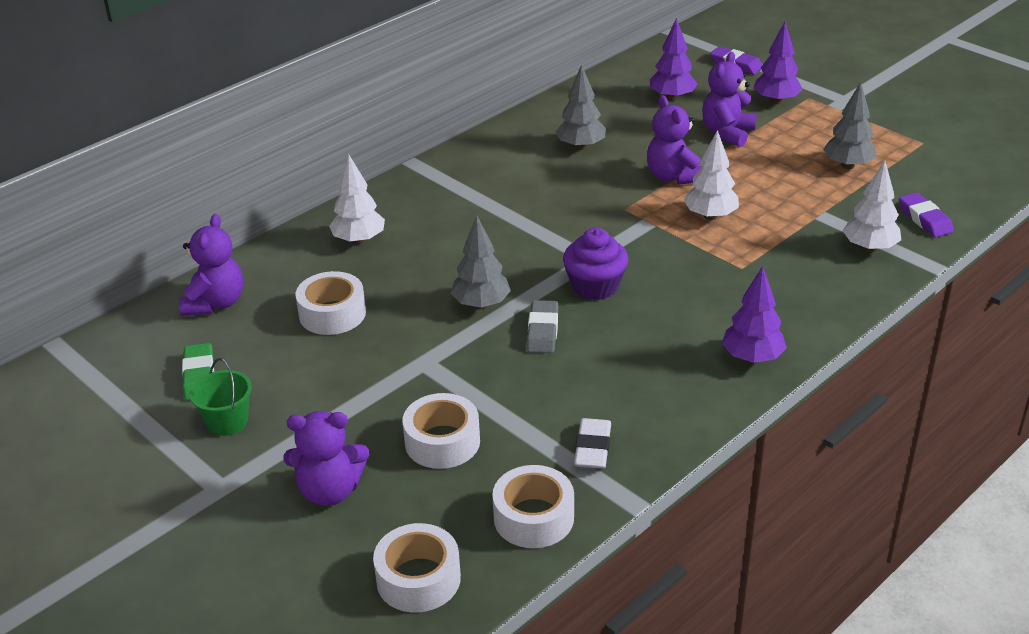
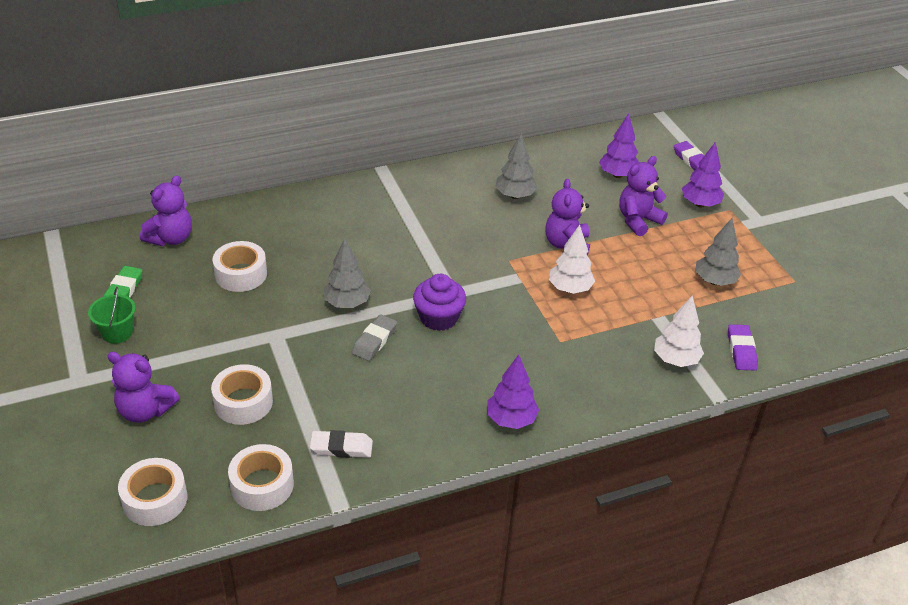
camera: 20 degrees right, 5 degrees up
white tree [329,155,385,244] -> none
white eraser [574,418,611,469] -> white eraser turned 60 degrees clockwise [310,430,373,458]

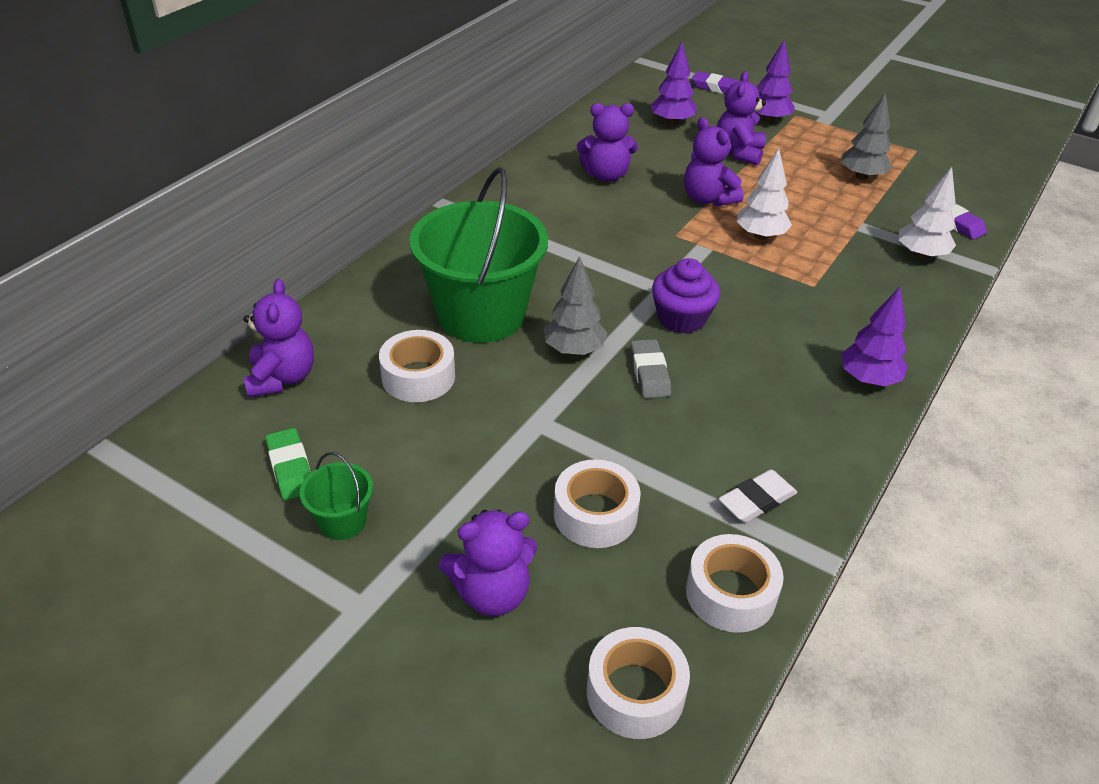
camera: 35 degrees left, 0 degrees up
grey tree [495,133,538,199] -> purple teddy bear [577,103,638,182]
none -> green bucket [409,167,548,343]

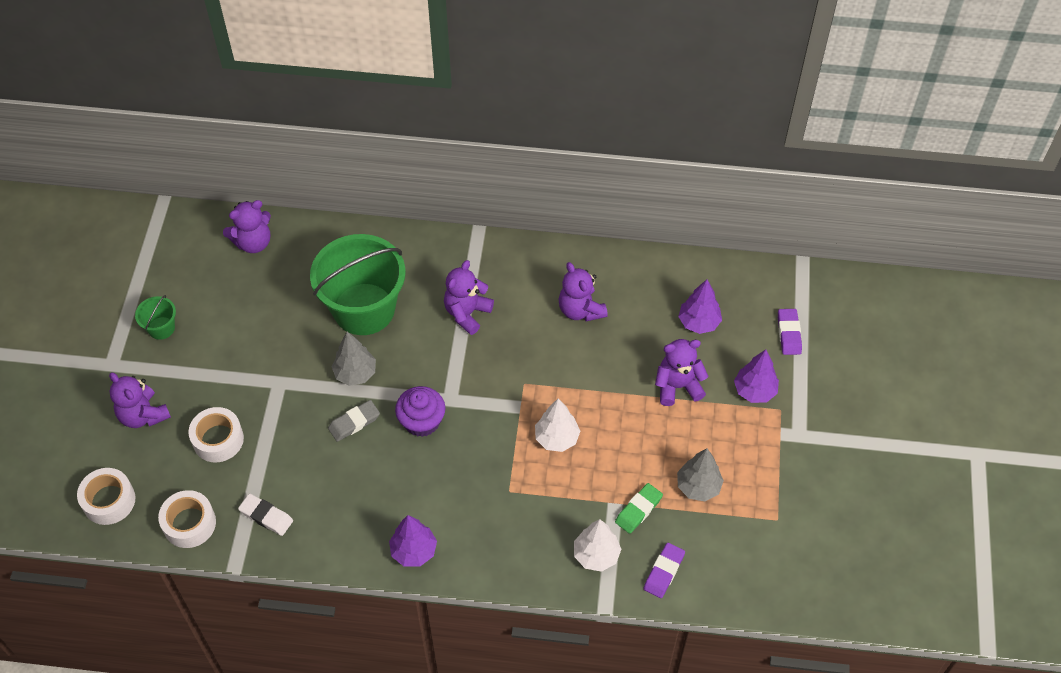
camera: 65 degrees right, 15 degrees up
green eraser [265,428,311,500] -> green eraser moved to [615,483,663,534]
white tape [379,330,455,402] -> none
purple teddy bear [684,117,744,207] -> purple teddy bear moved to [444,260,494,335]

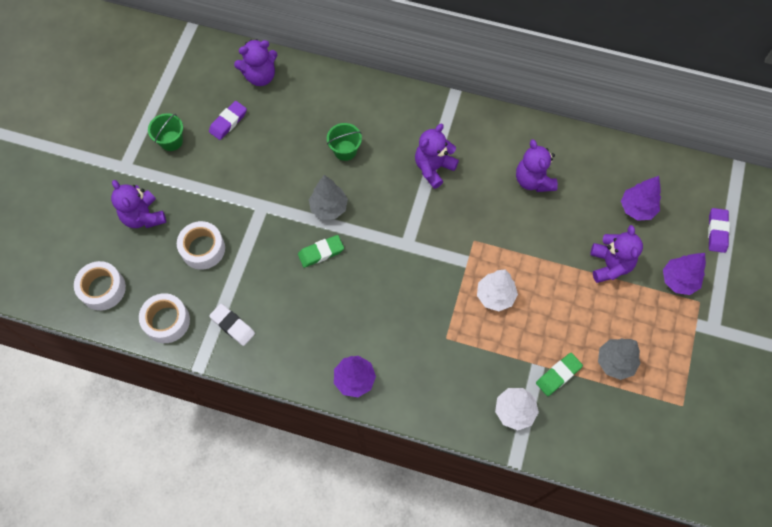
camera: 10 degrees right, 10 degrees up
green bucket [310,234,405,335] -> green bucket [327,123,362,161], size x0.43
grey eraser [328,400,380,442] -> green eraser [298,235,344,268]
purple cupcake [395,386,445,437] -> none
purple eraser [644,543,685,598] -> purple eraser moved to [209,101,247,140]
purple teddy bear [655,339,709,406] -> purple teddy bear turned 90 degrees clockwise [590,225,643,283]

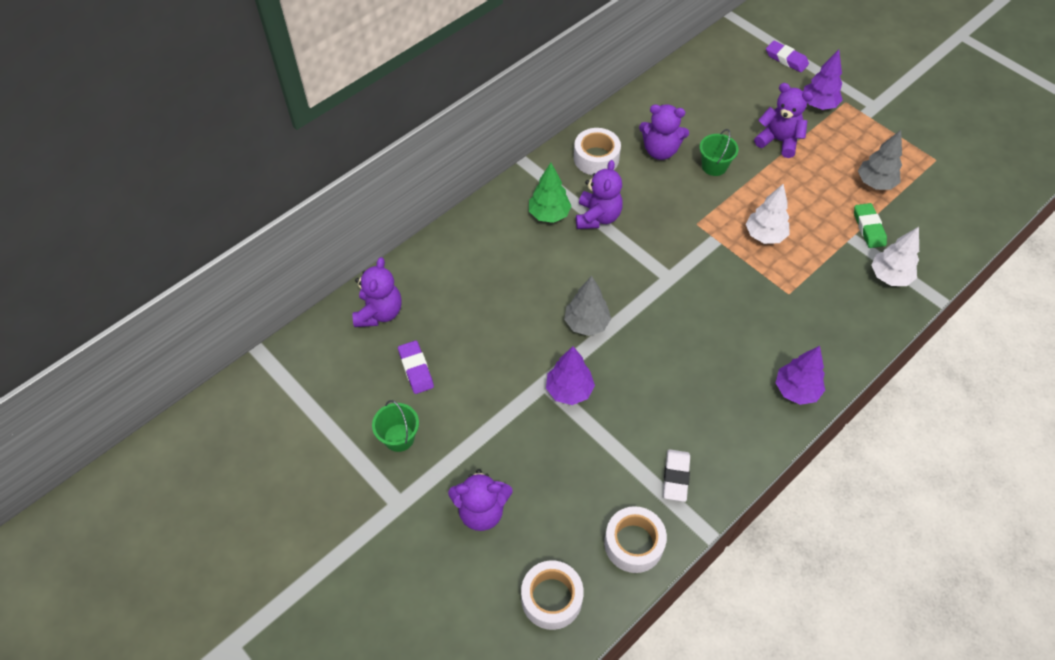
camera: 60 degrees left, 10 degrees down
white tape [177,221,225,270] -> white tape moved to [574,128,621,175]
white eraser [209,304,255,346] -> white eraser turned 60 degrees counterclockwise [663,449,690,502]
green eraser [298,235,344,268] -> none
green bucket [327,123,362,161] -> green bucket moved to [700,129,739,176]
purple teddy bear [415,124,459,189] -> purple teddy bear turned 150 degrees counterclockwise [576,160,623,229]
purple tree [621,176,661,221] -> purple tree moved to [546,346,595,405]
none -> green tree [529,163,571,223]

